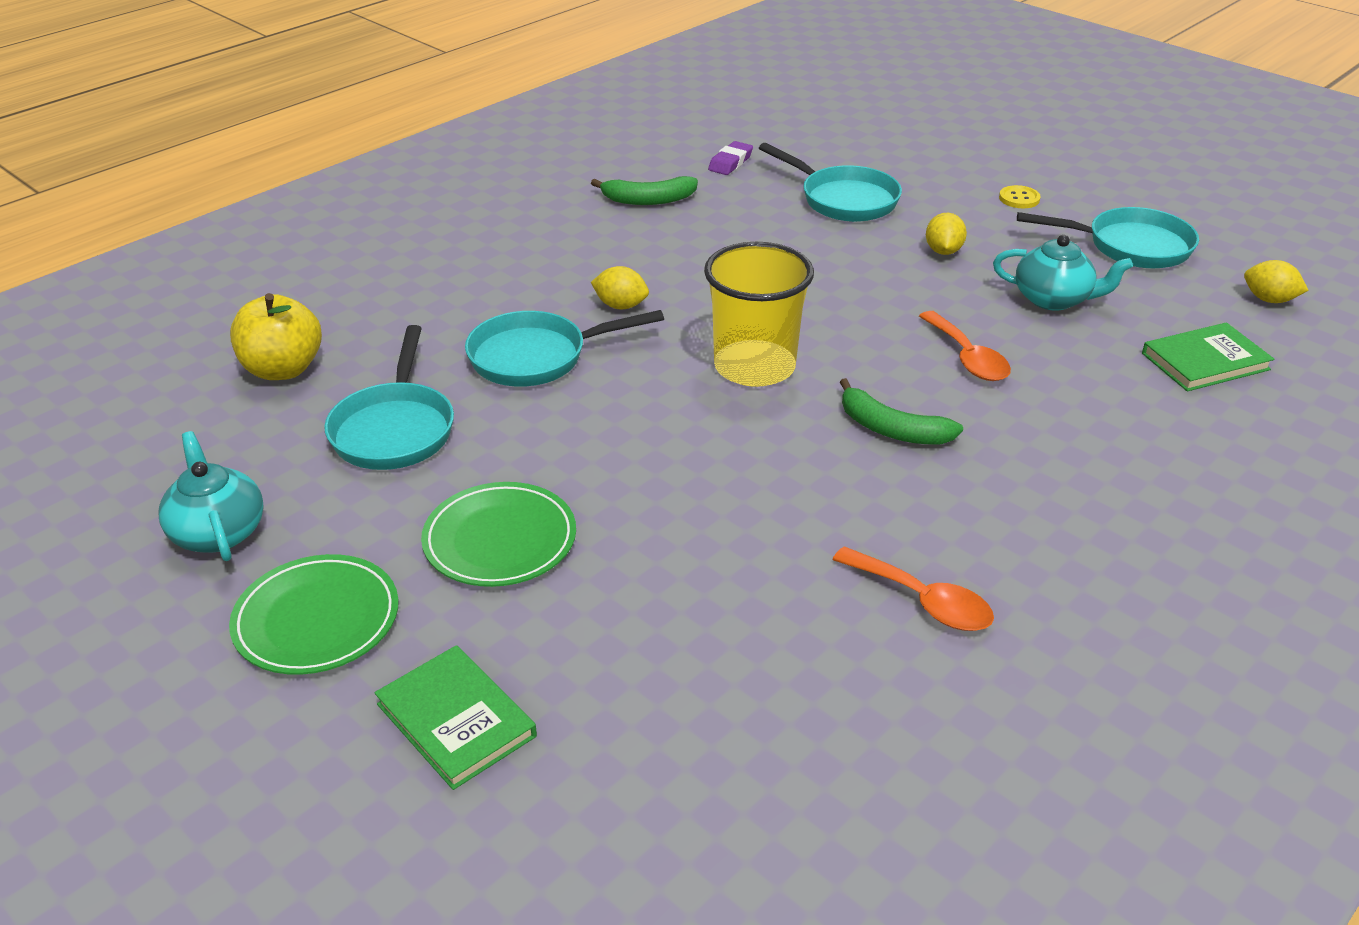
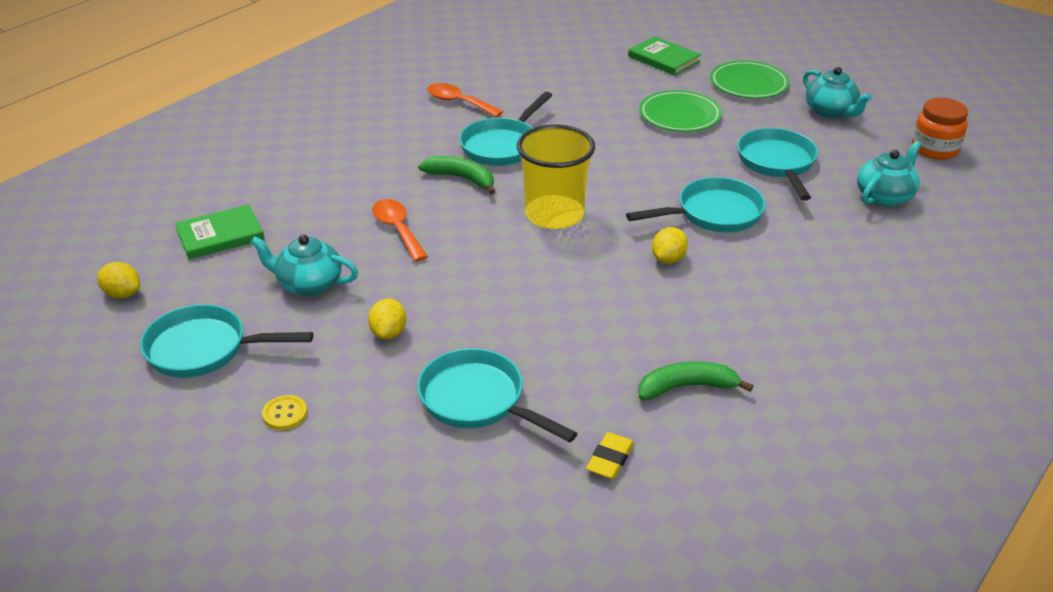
camera: 175 degrees right, 0 degrees up
yellow apple [230,293,322,380] -> turquoise teapot [857,141,921,207]
yellow lemon [591,266,649,310] -> yellow lemon turned 75 degrees counterclockwise [652,227,688,264]
purple eraser [708,141,753,175] -> yellow eraser [586,432,634,479]
none -> turquoise pan [459,92,552,166]
none -> orange jar [912,98,968,160]

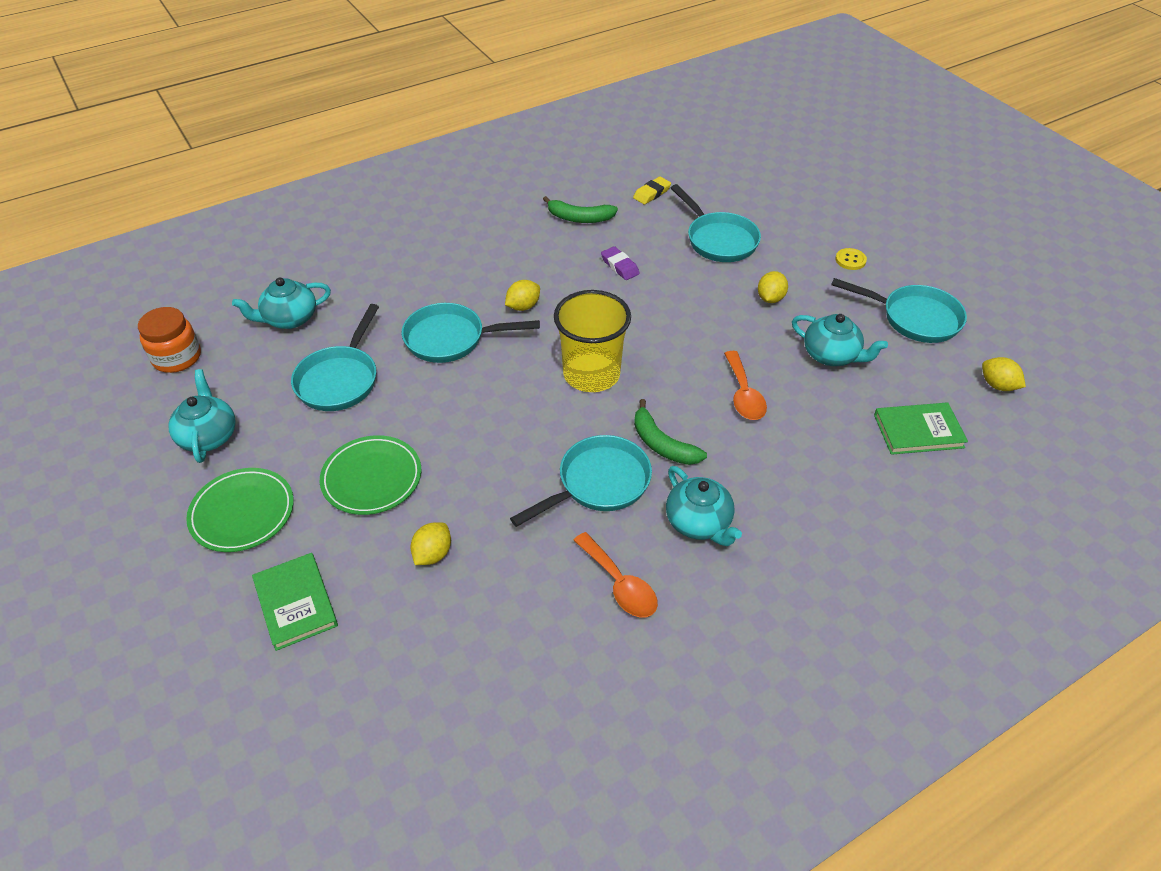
camera: 160 degrees left, 10 degrees up
none -> yellow lemon [410,522,451,565]
none -> purple eraser [601,246,640,280]
none -> turquoise teapot [666,466,742,546]

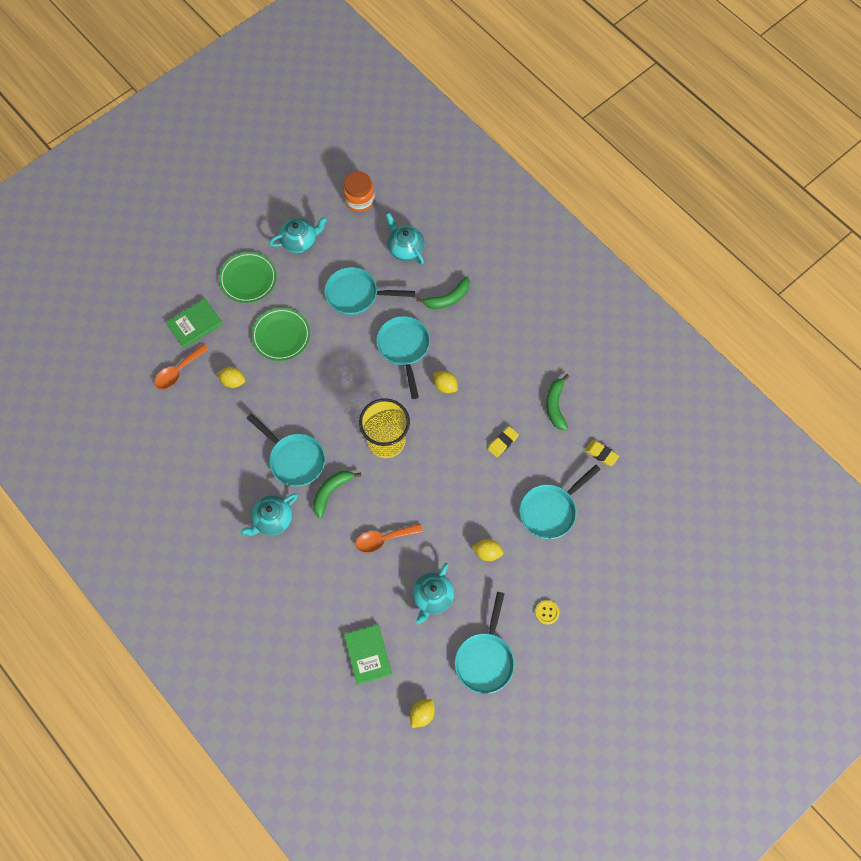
camera: 80 degrees right, 20 degrees up
orange spoon [573,532,658,617] -> orange spoon moved to [155,344,209,389]
purple eraser [601,246,640,280] -> yellow eraser [488,426,519,457]
none -> green banana [416,276,470,309]

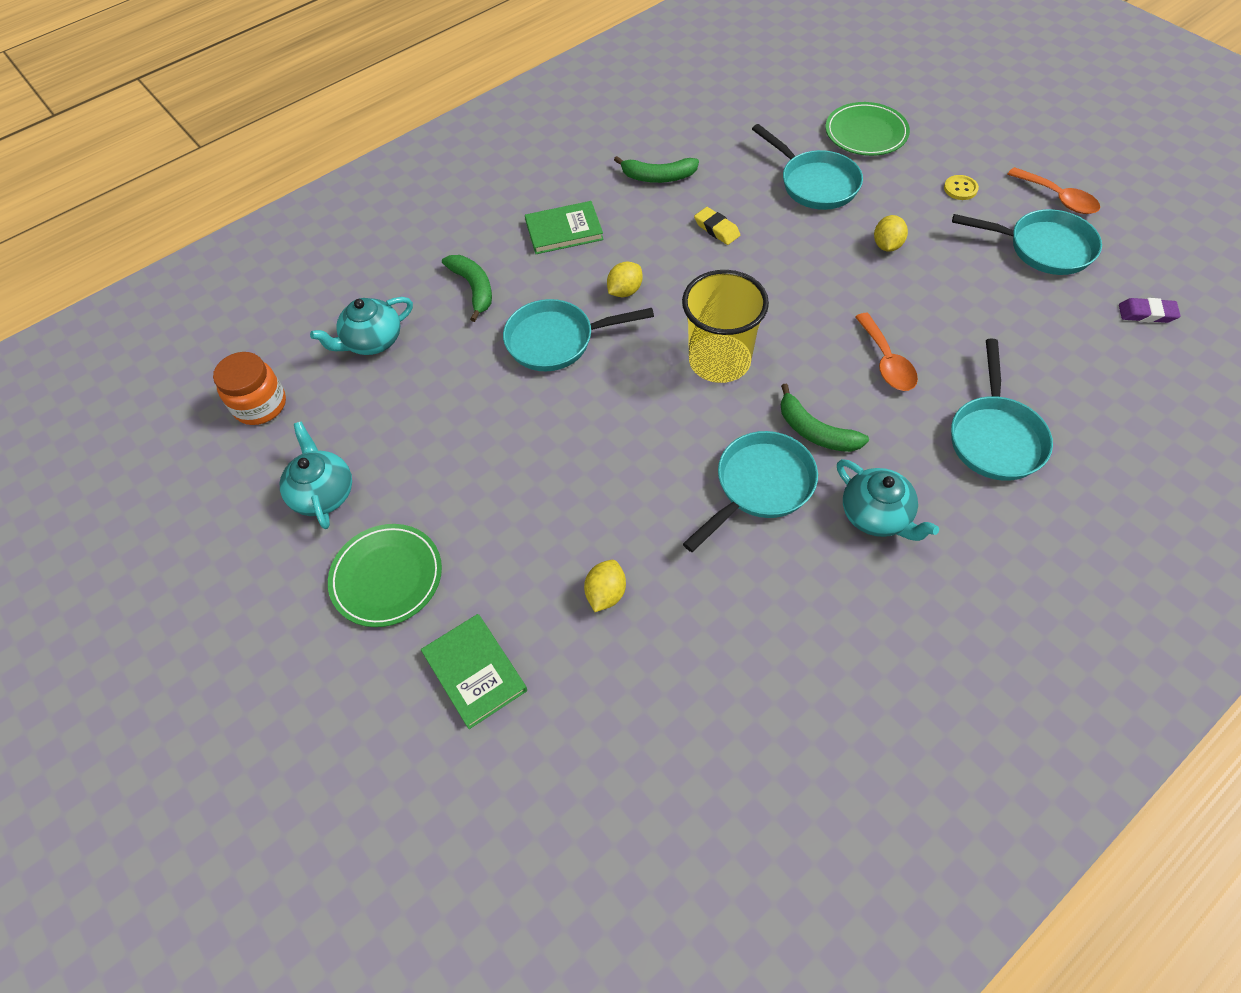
camera: 85 degrees left, 10 degrees down
orange spoon [155,344,209,389] -> orange spoon moved to [1008,167,1100,214]
green plate [251,308,310,361] -> green plate moved to [825,102,910,156]
turquoise pan [324,267,415,315] -> turquoise pan moved to [951,339,1053,481]
green book [344,624,392,685] -> green book moved to [525,201,604,254]
yellow lemon [410,699,435,728] -> purple eraser [1119,298,1181,323]
turquoise teapot [413,563,454,624] -> none
yellow eraser [585,440,619,466] -> none

